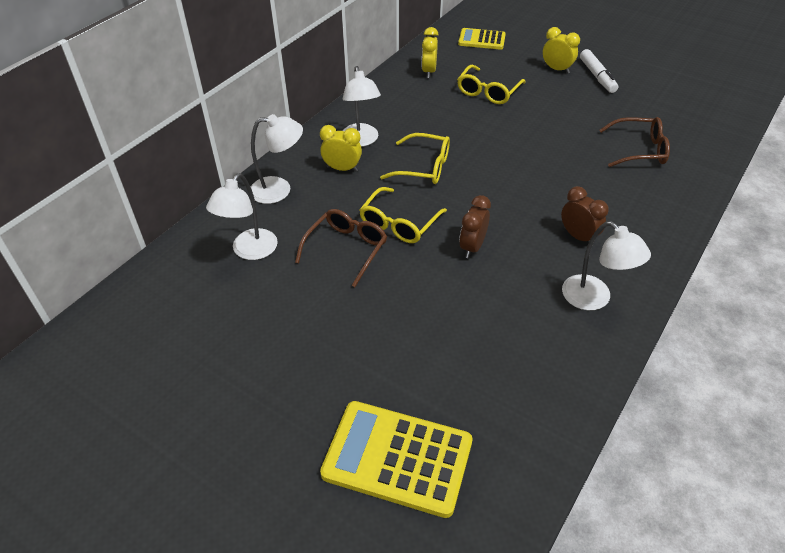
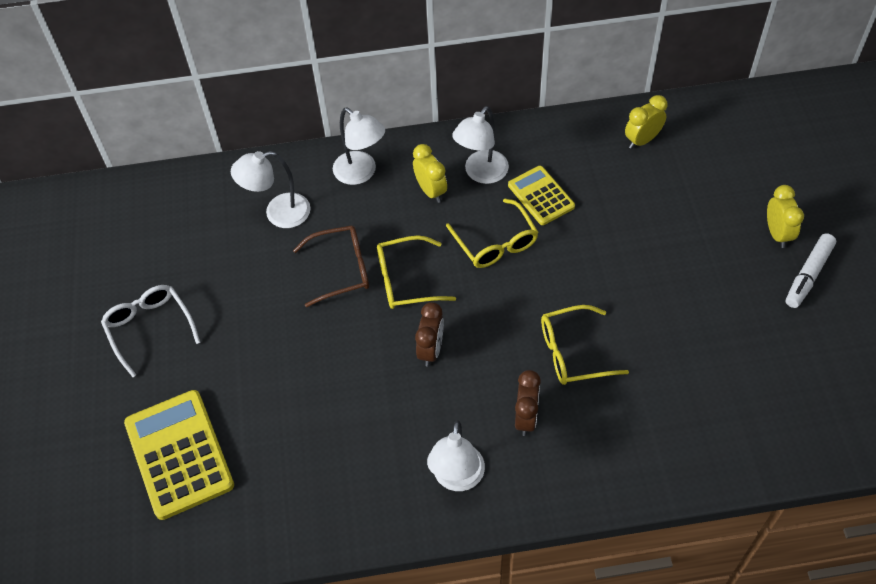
camera: 50 degrees right, 10 degrees up
yellow glasses [457,65,526,104] -> yellow glasses moved to [541,305,629,385]
yellow calculator [458,28,506,50] -> yellow calculator moved to [508,166,575,225]
brown clock [459,195,491,258] -> brown clock turned 120 degrees clockwise [415,302,444,367]
brown glasses [599,117,670,167] -> none
none -> white glasses [101,285,201,377]

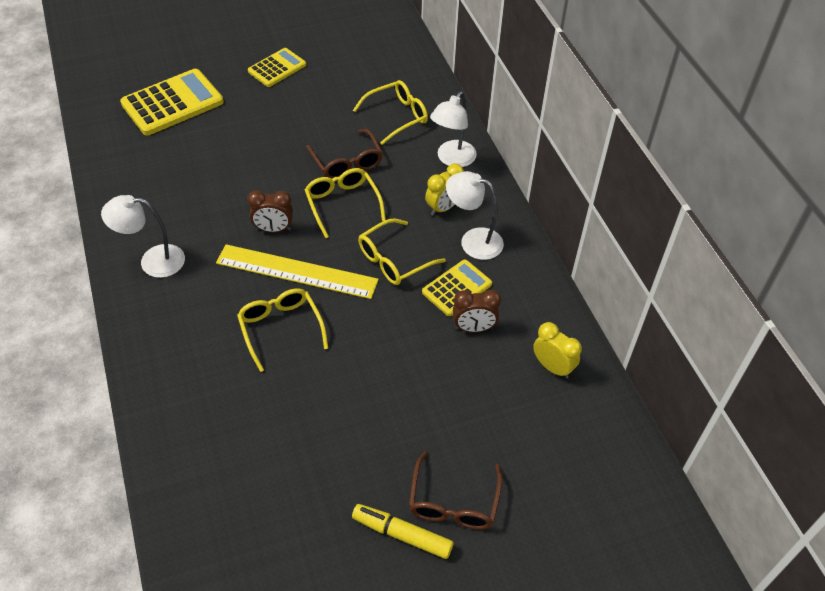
camera: 75 degrees right, 5 degrees down
white glasses [101,285,201,377] -> yellow calculator [248,48,306,87]
white lamp [231,151,311,228] -> yellow glasses [353,80,428,145]
brown clock [515,370,541,436] -> brown clock moved to [453,290,501,332]
yellow clock [767,185,804,248] -> brown glasses [409,451,503,530]
white marker [786,233,836,308] -> yellow marker [352,504,453,559]
none -> yellow ruler [216,244,379,299]

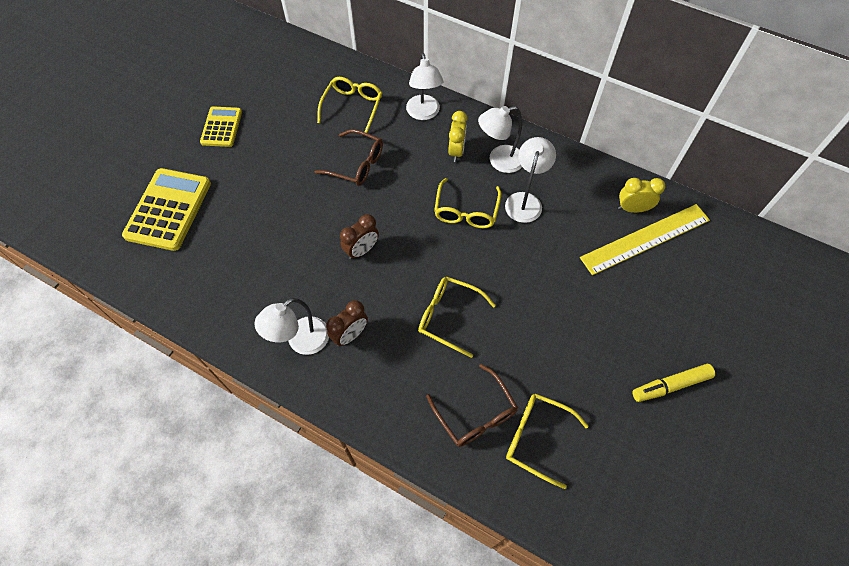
camera: 40 degrees left, 10 degrees up
yellow ruler [216,244,379,299] -> yellow ruler moved to [580,204,710,275]
yellow glasses [305,168,386,238] -> yellow glasses moved to [506,393,589,489]
brown glasses [409,451,503,530] -> brown glasses moved to [426,364,518,447]
yellow calculator [422,260,492,316] -> white lamp [505,137,556,223]
brown clock [453,290,501,332] -> brown clock moved to [326,300,368,346]

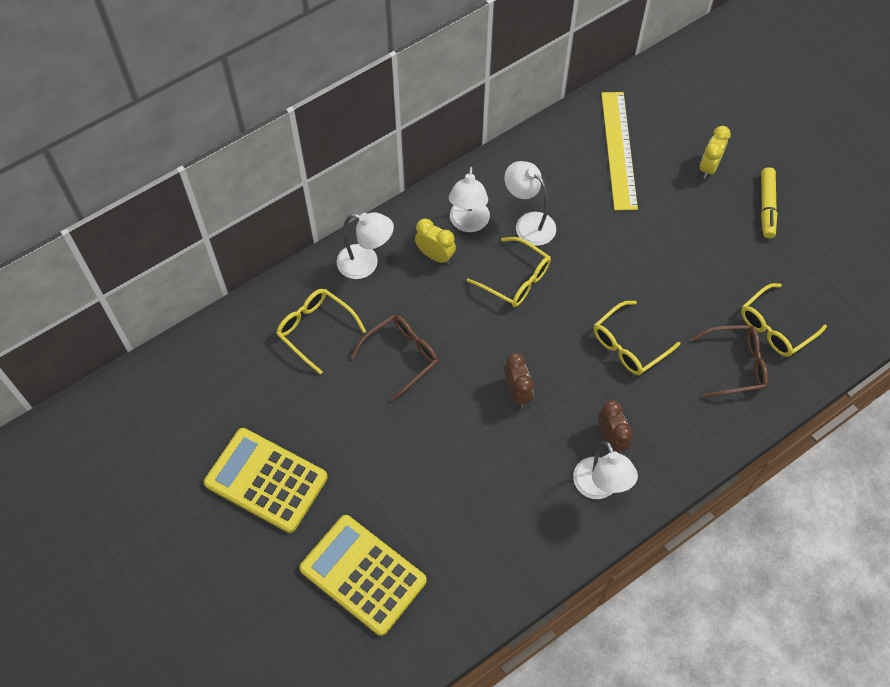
camera: 65 degrees left, 0 degrees up
yellow calculator [200,106,242,147] -> yellow calculator [204,428,328,533], size x1.66
yellow clock [618,178,665,213] -> yellow clock moved to [700,126,731,179]

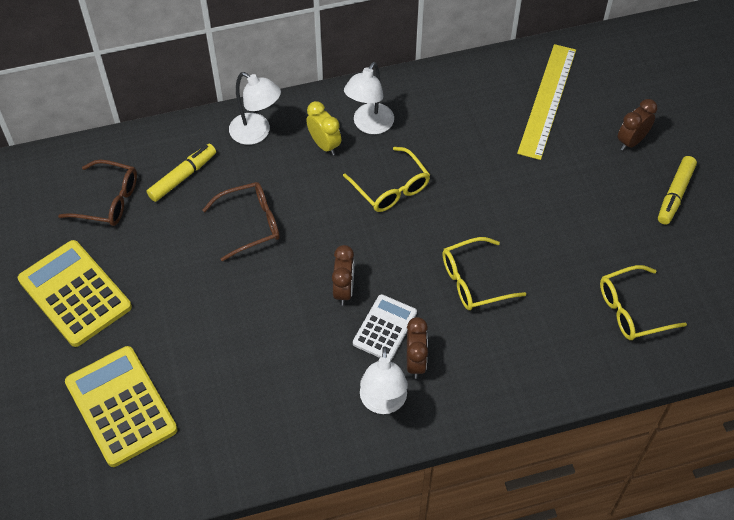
camera: 20 degrees right, 5 degrees down
yellow glasses [276,289,366,374] -> yellow marker [147,144,216,202]
white lamp [504,161,556,246] -> none
brown glasses [690,325,768,398] -> brown glasses moved to [58,160,137,226]
yellow clock [700,126,731,179] -> brown clock [618,99,657,151]
none -> white calculator [353,294,417,361]

